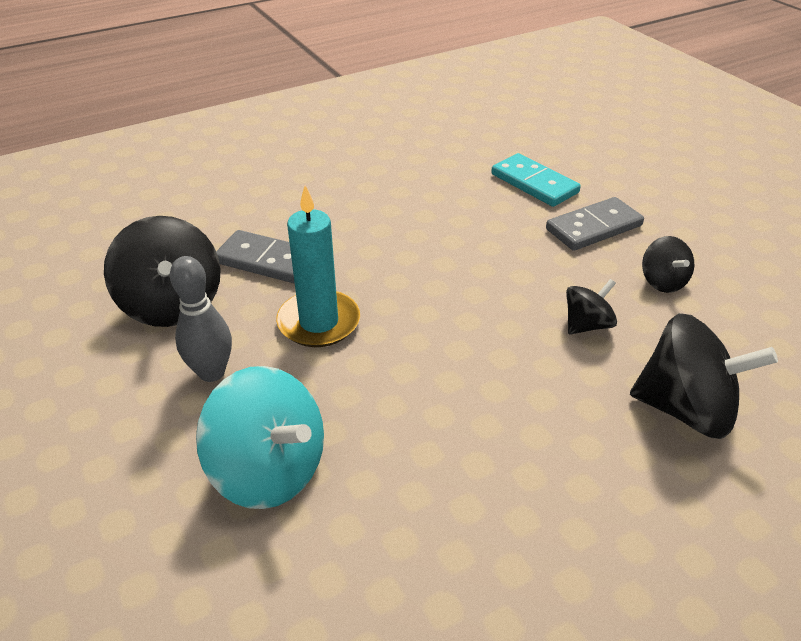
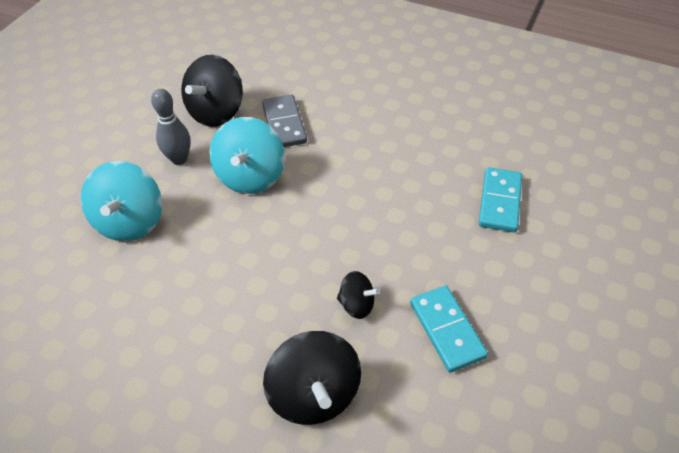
camera: 55 degrees right, 10 degrees up
turquoise candle [276,185,360,347] -> turquoise spinning top [210,117,285,194]
grey domino [546,197,644,251] -> none
black spinning top [642,236,694,293] -> turquoise domino [410,286,488,372]

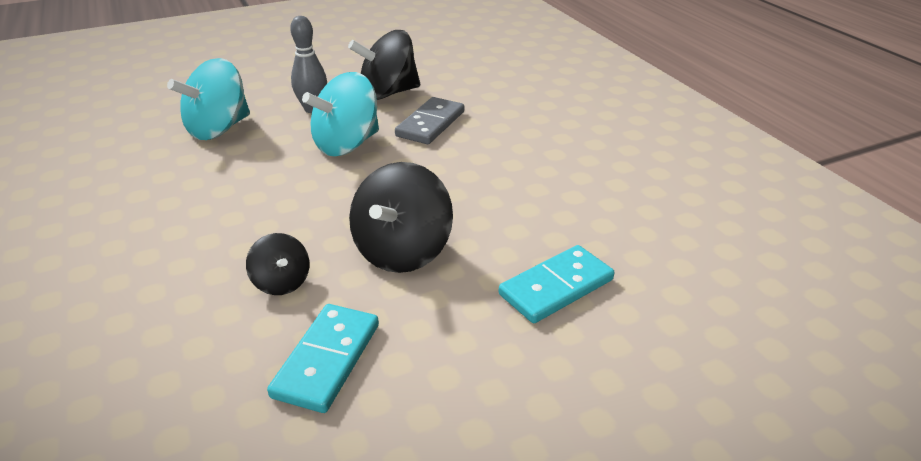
camera: 40 degrees right, 15 degrees down
black spinning top [263,331,361,425] -> black spinning top moved to [349,162,453,273]

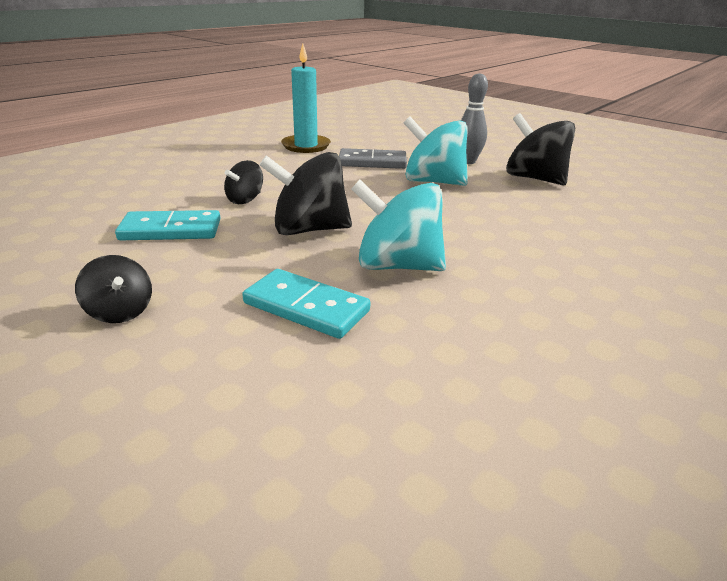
camera: 65 degrees right, 5 degrees down
turquoise spinning top [167,58,250,140] -> turquoise spinning top moved to [351,180,446,271]
grey domino [395,97,464,144] -> grey domino moved to [339,148,407,169]
none -> black spinning top [75,255,152,323]
none -> turquoise candle [281,44,331,153]

